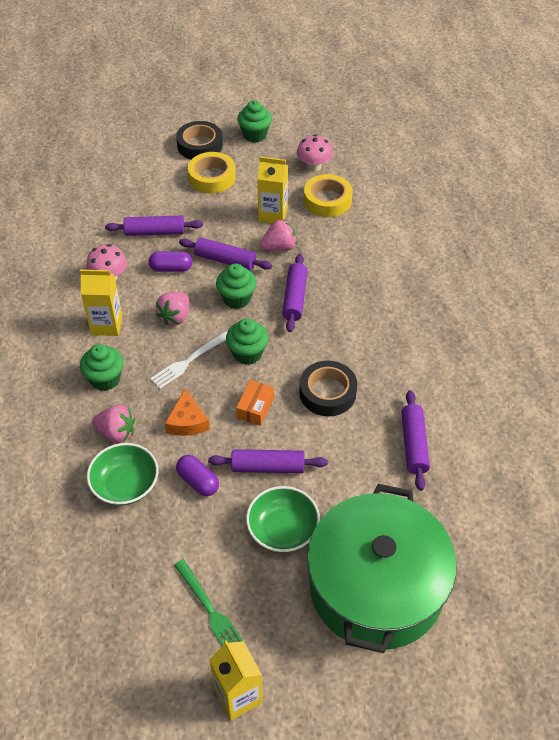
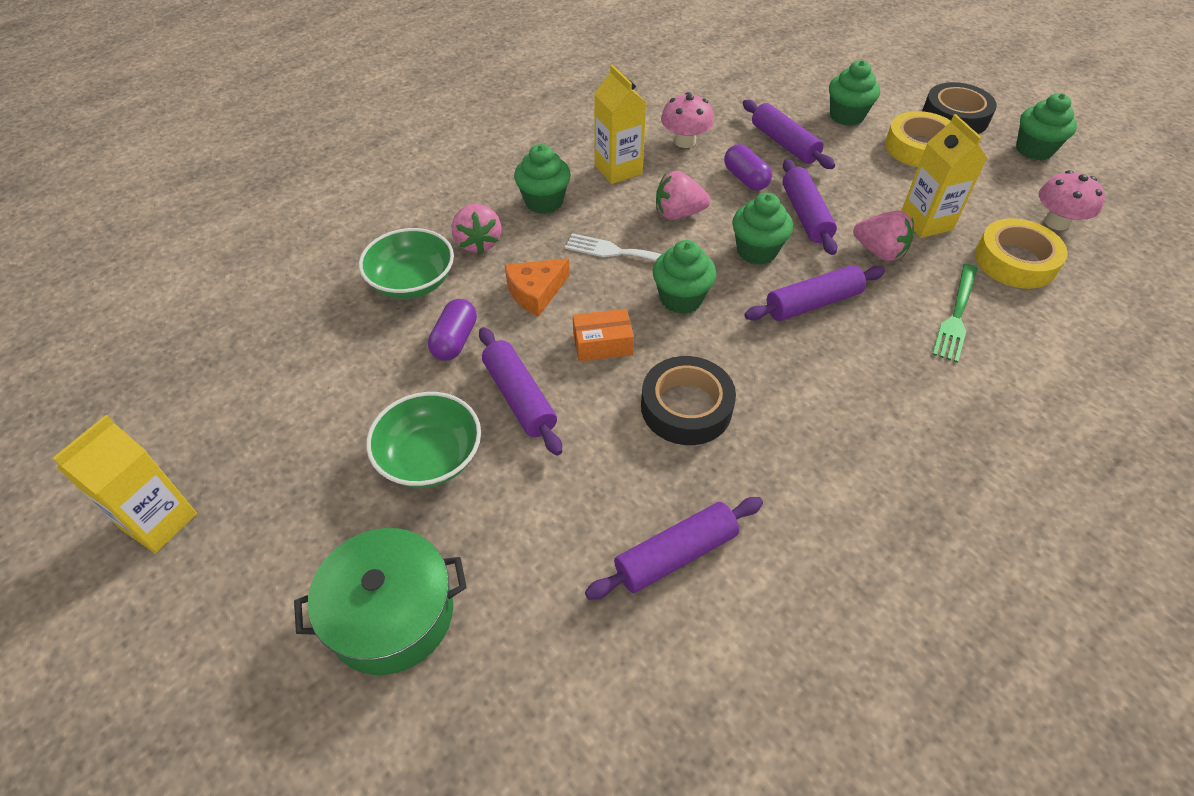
camera: 60 degrees right, 0 degrees up
green fork [174,559,243,646] -> green fork moved to [932,264,978,363]
green pot [307,484,457,653] -> green pot [294,528,467,675], size x0.56
none -> green cupcake [829,60,880,126]

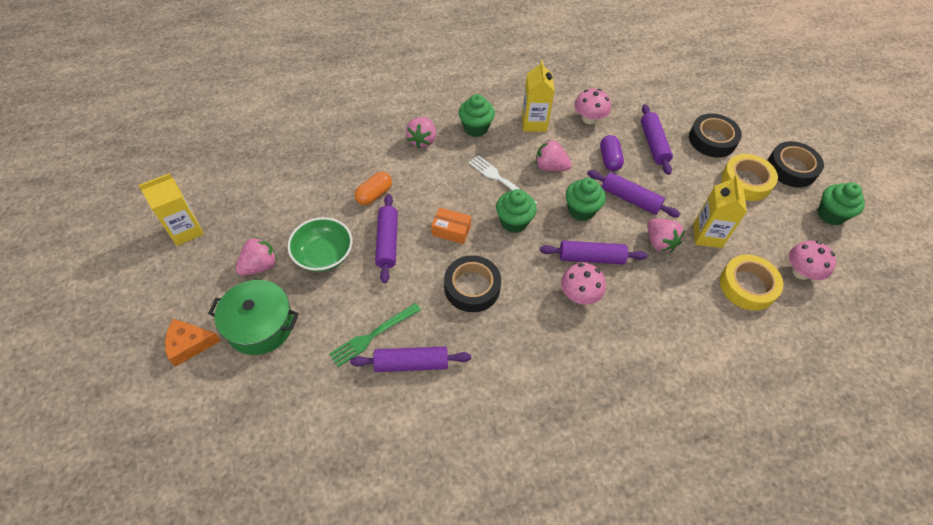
camera: 25 degrees right, 5 degrees up
green bowl [359,228,454,299] -> none
purple capsule [428,299,477,361] -> orange capsule [355,172,392,205]
orange cheese [505,258,570,316] -> orange cheese moved to [165,319,221,367]
purple rolling pin [782,159,837,255] -> purple rolling pin turned 75 degrees counterclockwise [587,170,680,217]
green cupcake [829,60,880,126] -> black tape [689,113,742,158]
green fork [932,264,978,363] -> green fork moved to [329,303,421,367]
none -> pink strawberry [236,237,277,276]
none -> pink mushroom [561,263,606,305]

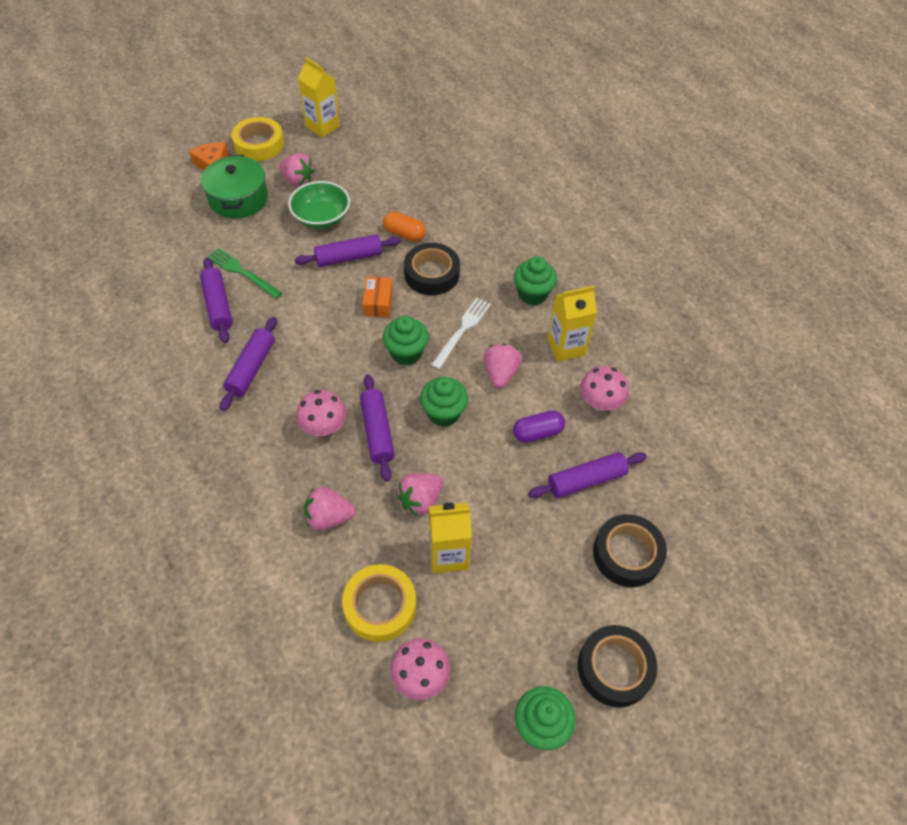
camera: 75 degrees right, 0 degrees up
pink strawberry [406,117,436,148] -> pink strawberry moved to [304,487,356,531]
black tape [444,255,501,312] -> black tape moved to [404,243,460,295]
purple rolling pin [587,170,680,217] -> purple rolling pin moved to [220,317,277,411]
yellow tape [721,154,778,201] -> yellow tape moved to [232,117,284,161]

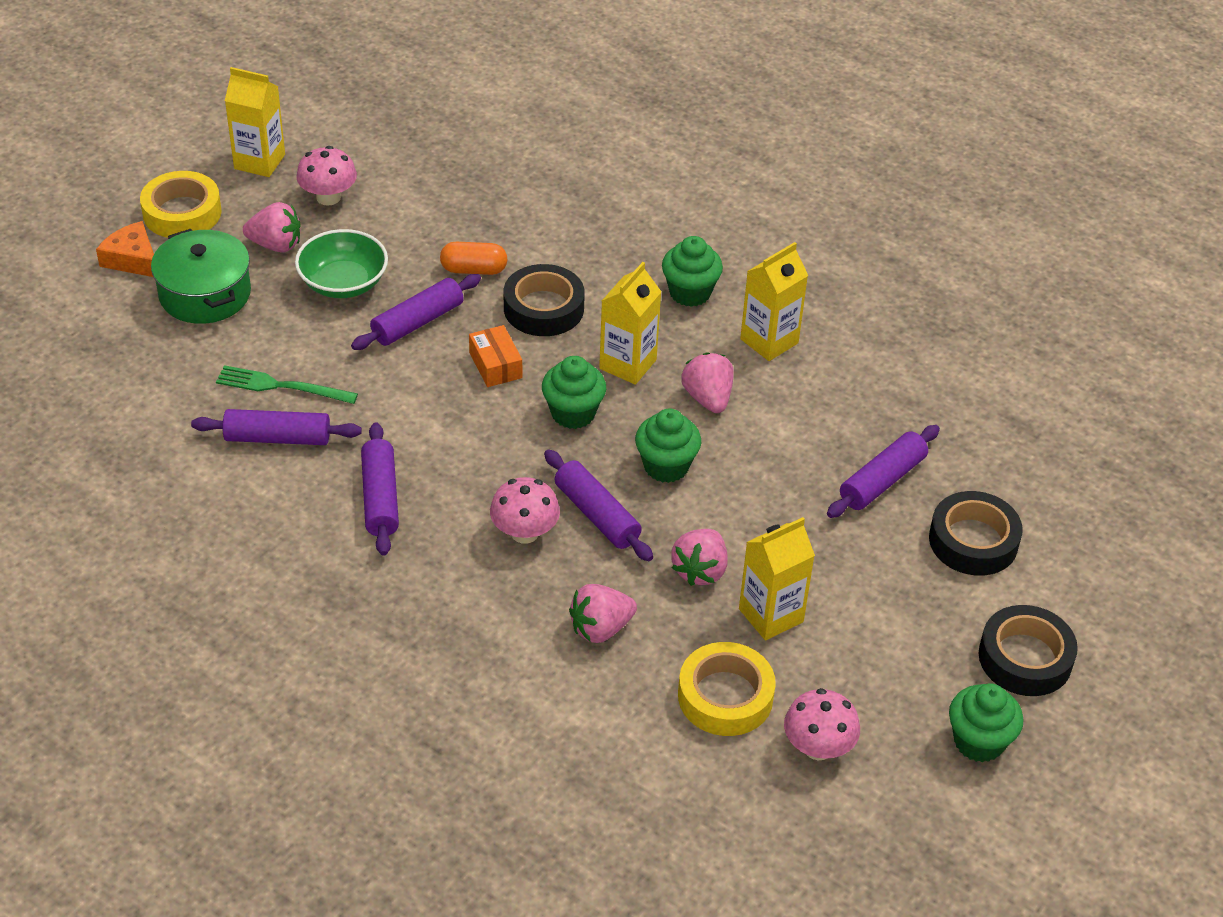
camera: 25 degrees left, 10 degrees down
purple rolling pin [200,258,233,343] -> purple rolling pin turned 45 degrees counterclockwise [191,409,362,445]
white fork [431,298,491,369] -> yellow carton [599,262,661,385]
purple capsule [513,410,565,443] -> none
pink mushroom [580,366,629,411] -> pink mushroom moved to [296,146,357,206]

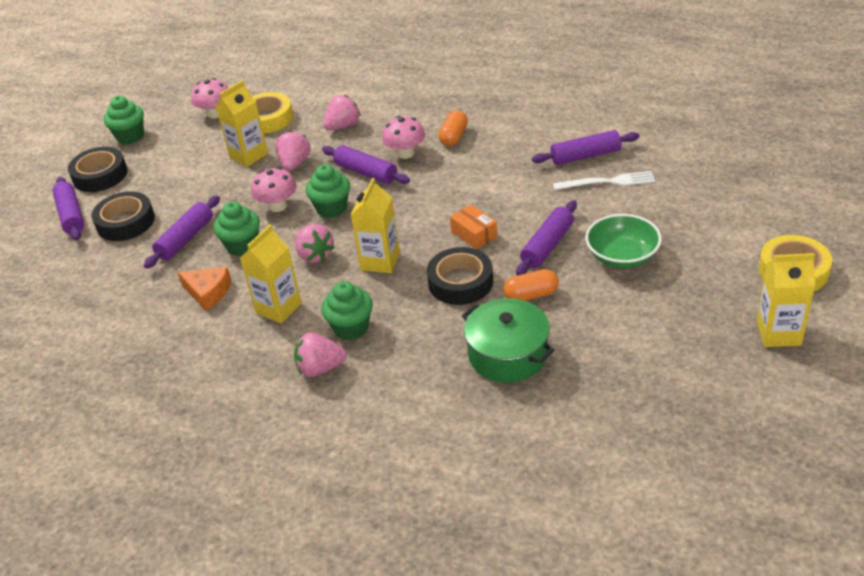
camera: 170 degrees right, 5 degrees down
orange cheese [96,221,154,277] -> orange cheese moved to [177,267,231,311]
green pot [151,229,251,324] -> green pot moved to [462,298,554,382]
green fork [216,365,358,404] -> white fork [553,171,655,190]
pink strawberry [243,202,301,253] -> pink strawberry moved to [294,332,347,377]
pink mushroom [296,146,357,206] -> pink mushroom moved to [251,167,296,212]
purple rolling pin [361,422,399,556] -> purple rolling pin moved to [52,177,84,240]
green cupcake [542,356,606,429] -> green cupcake moved to [213,201,260,256]
none -> orange capsule [438,110,468,146]

